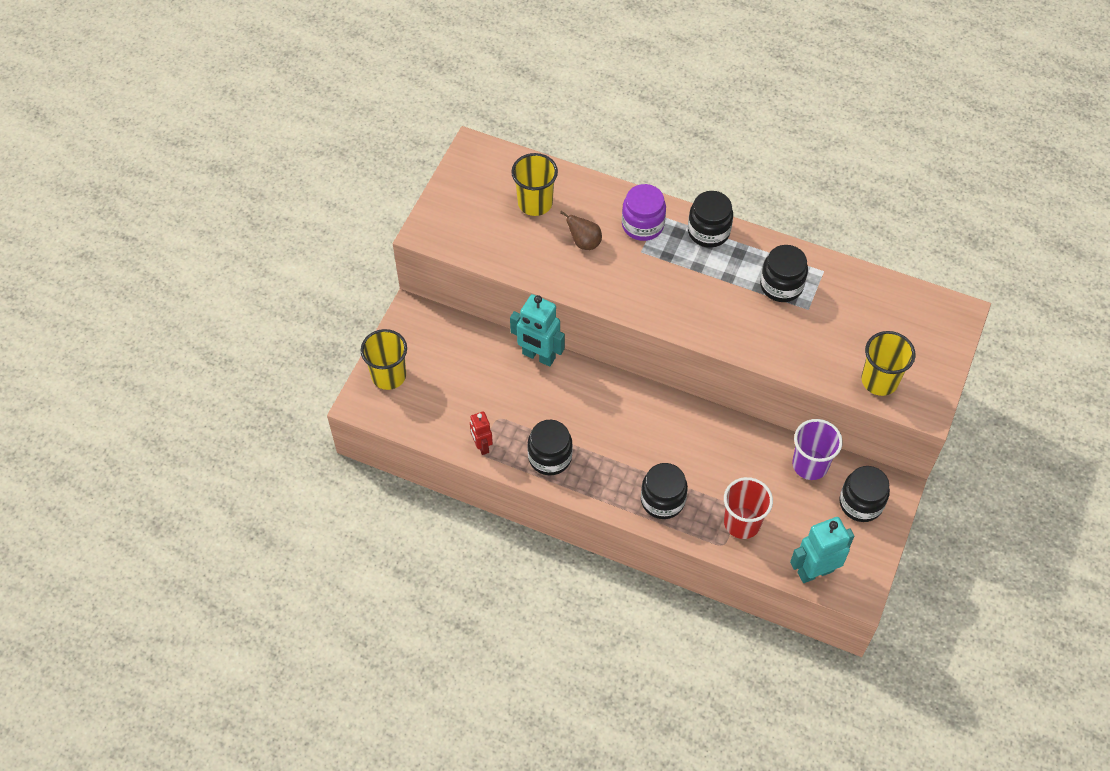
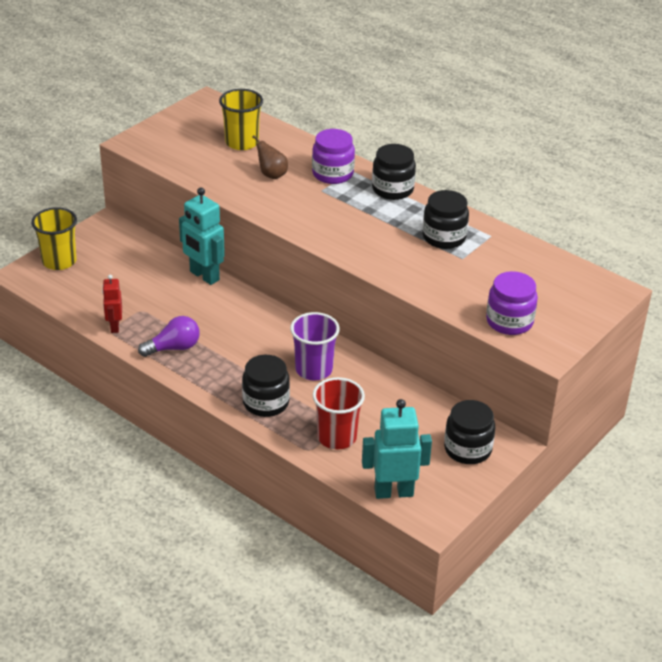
camera: 15 degrees right, 20 degrees down
black jar [527,420,573,475] -> purple light bulb [138,316,200,357]
purple cup [792,419,843,480] -> purple cup moved to [290,312,340,380]
yellow cup [861,331,915,396] -> purple jar [486,271,538,335]

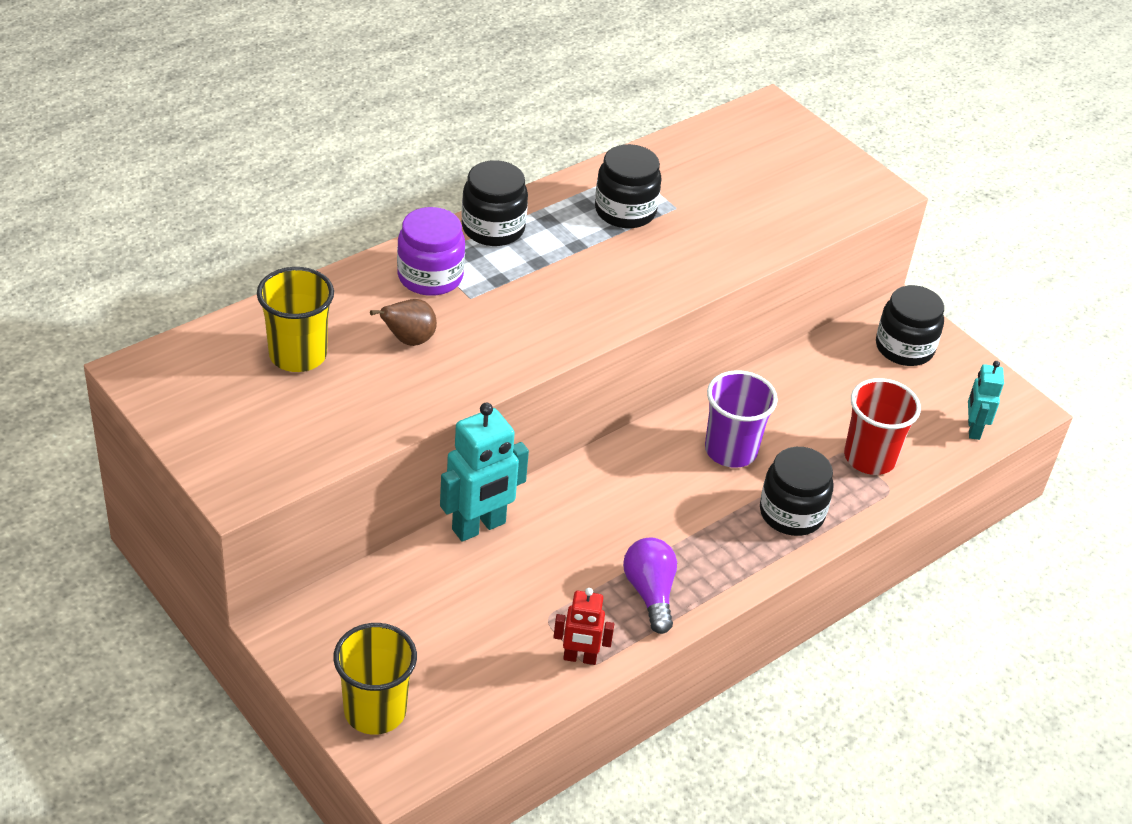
camera: 80 degrees left, 5 degrees up
turquoise robot [362,399,432,499] -> turquoise robot [968,361,1004,440], size x0.59
purple jar [486,271,538,335] -> none

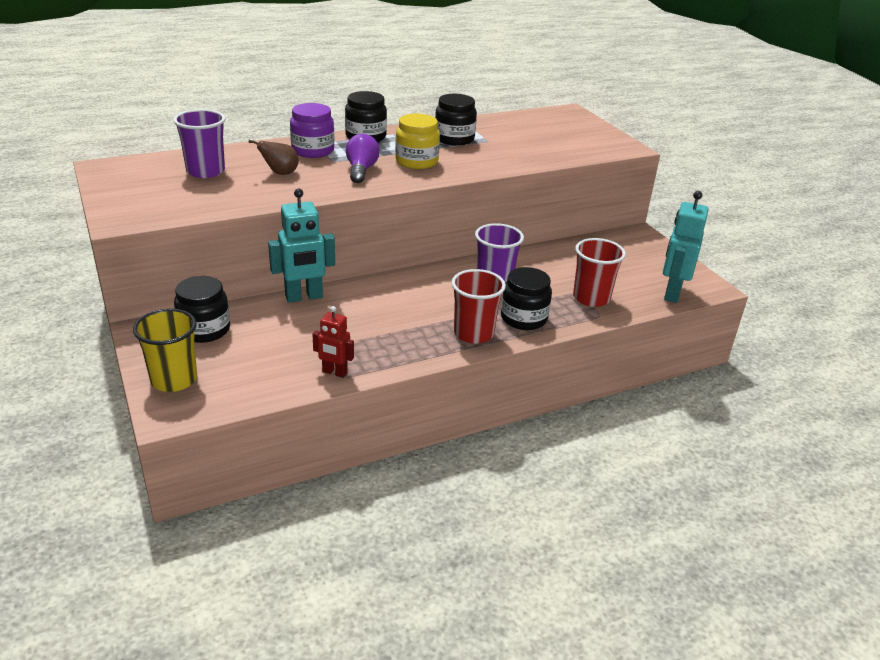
camera: 15 degrees right, 10 degrees down
yellow cup [257,267,334,372] -> purple cup [173,109,225,178]
purple light bulb [623,538,677,634] -> purple light bulb moved to [346,134,380,183]
black jar [876,285,944,366] -> black jar moved to [174,276,230,343]
turquoise robot [968,361,1004,440] -> turquoise robot [663,191,708,303], size x1.69
none -> yellow jar [395,113,440,169]
none -> red cup [451,269,506,344]

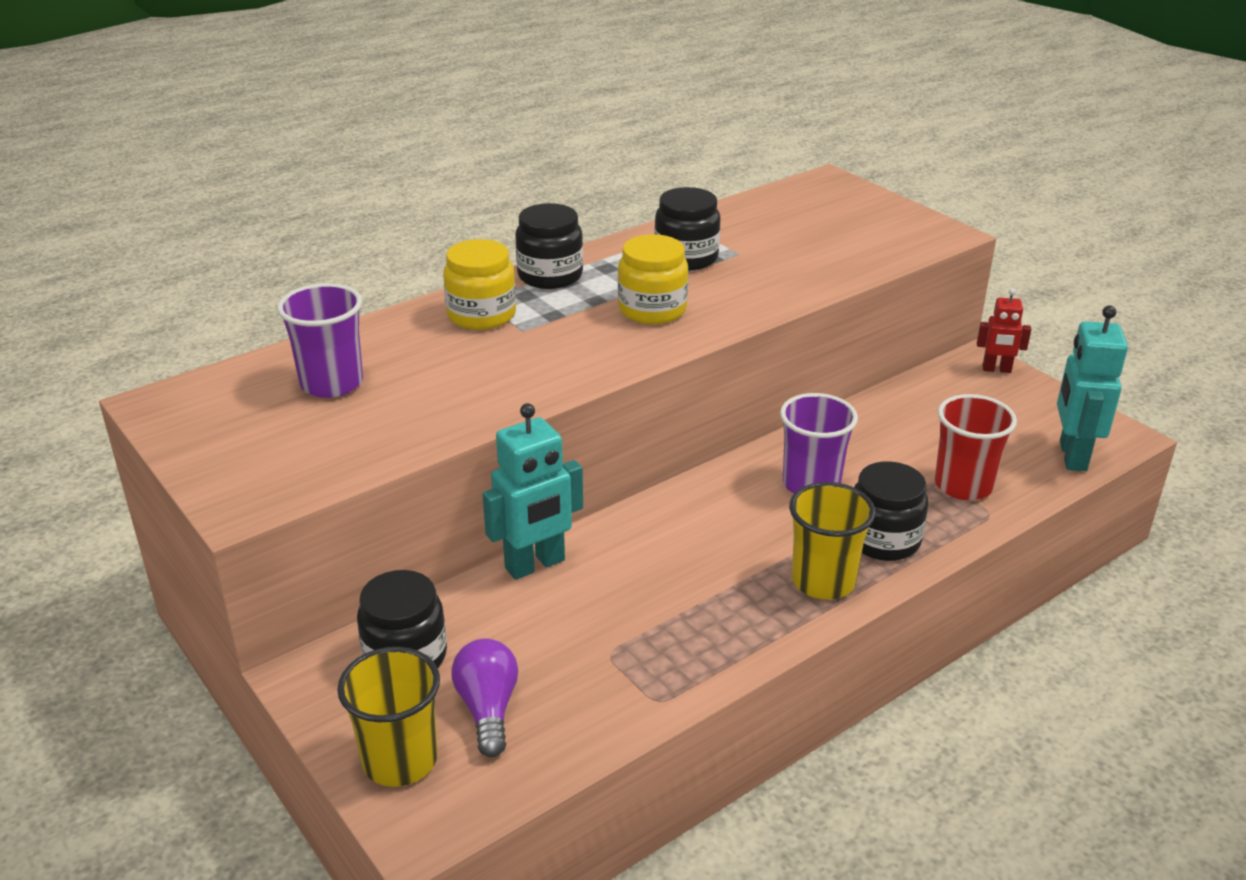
camera: 10 degrees left, 0 degrees up
brown pear [249,140,299,175] -> none
purple jar [290,103,334,158] -> yellow jar [443,239,516,330]
red robot [312,306,354,378] -> red robot moved to [977,288,1031,373]
purple light bulb [346,134,380,183] -> purple light bulb moved to [452,638,518,757]
red cup [451,269,506,344] -> yellow cup [789,482,876,600]

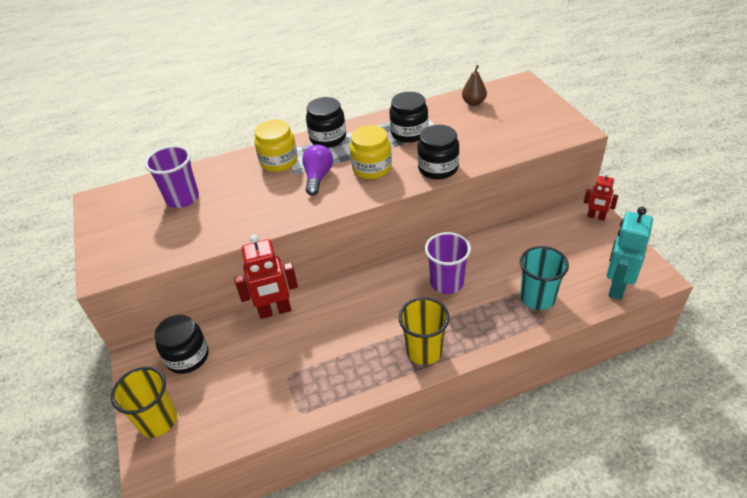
camera: 20 degrees right, 10 degrees up
purple light bulb [452,638,518,757] -> purple light bulb moved to [302,145,333,196]
turquoise robot [482,403,583,580] -> red robot [234,235,298,319]
black jar [854,461,928,561] -> black jar moved to [417,125,459,179]
red cup [935,394,1017,500] -> turquoise cup [520,246,569,310]
none -> brown pear [462,65,487,106]

